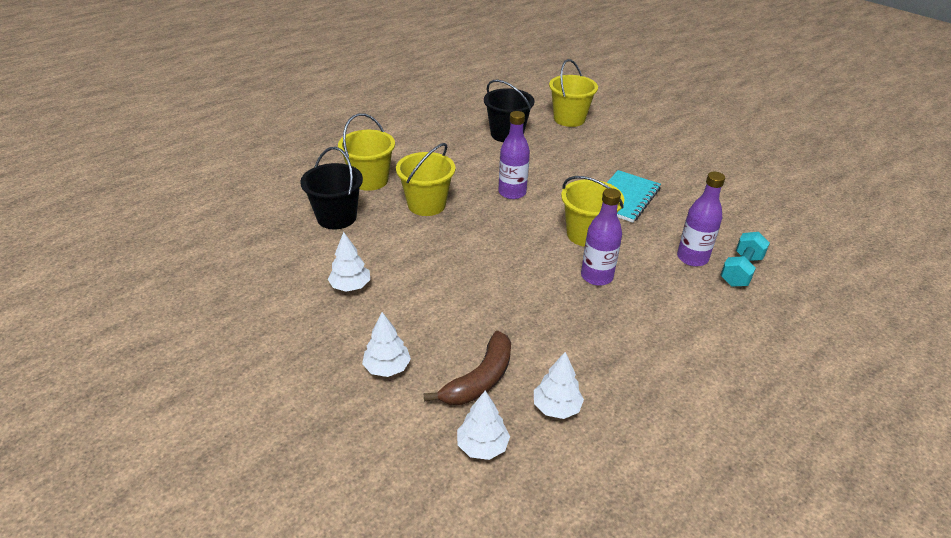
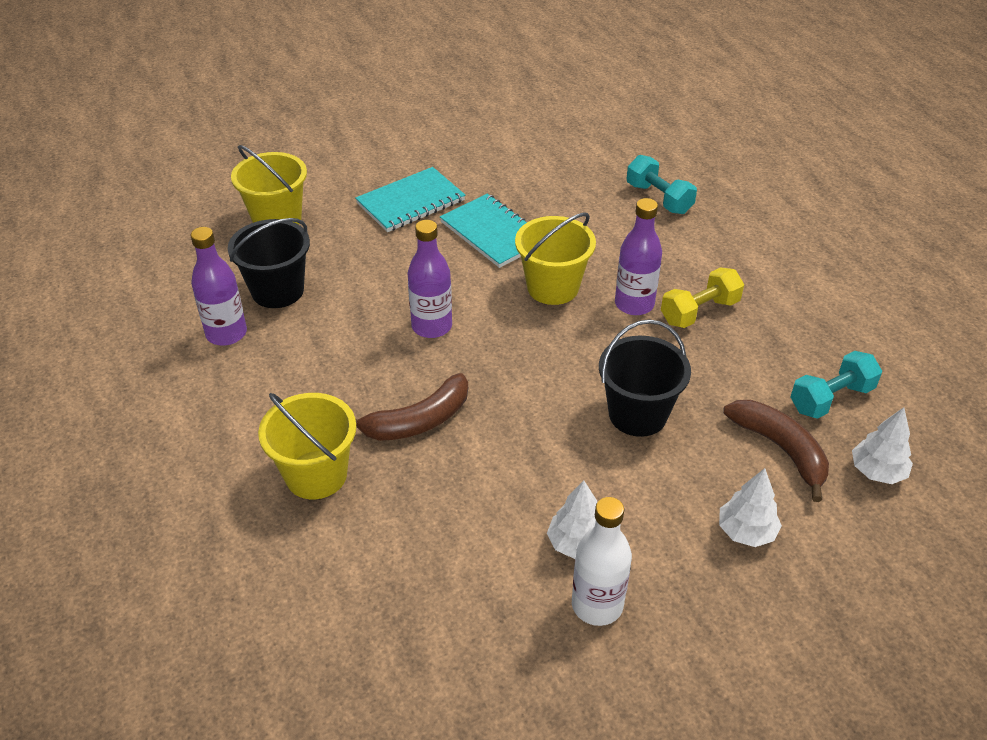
camera: 70 degrees left, 5 degrees up
black bucket [300,147,363,229] -> black bucket moved to [599,319,691,437]
yellow bucket [396,143,455,216] -> brown banana [356,373,468,441]
white tree [534,352,584,419] -> turquoise dumbbell [791,351,882,419]
purple bottle [677,172,725,266] -> purple bottle moved to [191,227,247,346]
none -> turquoise notebook [355,167,466,232]
none -> white bottle [572,497,632,626]
none -> yellow dumbbell [661,267,744,328]

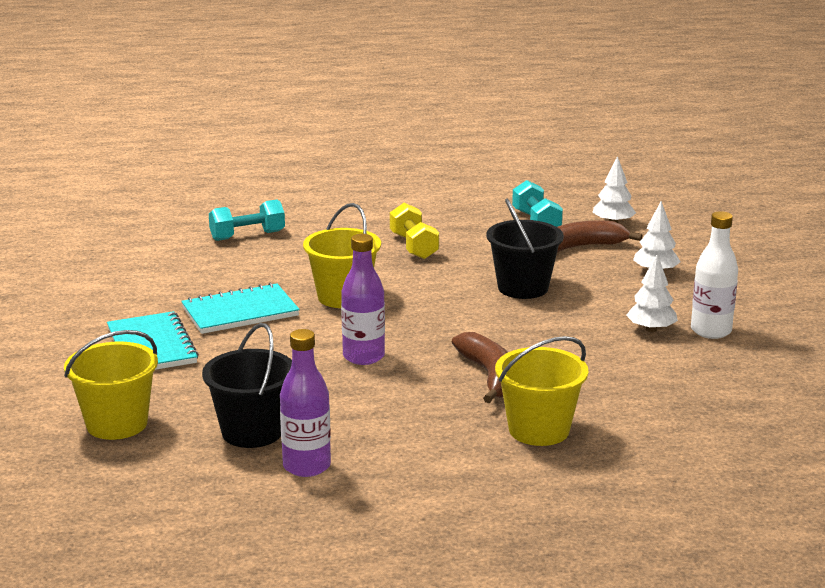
camera: 75 degrees left, 20 degrees down
purple bottle [615,198,662,315] -> none

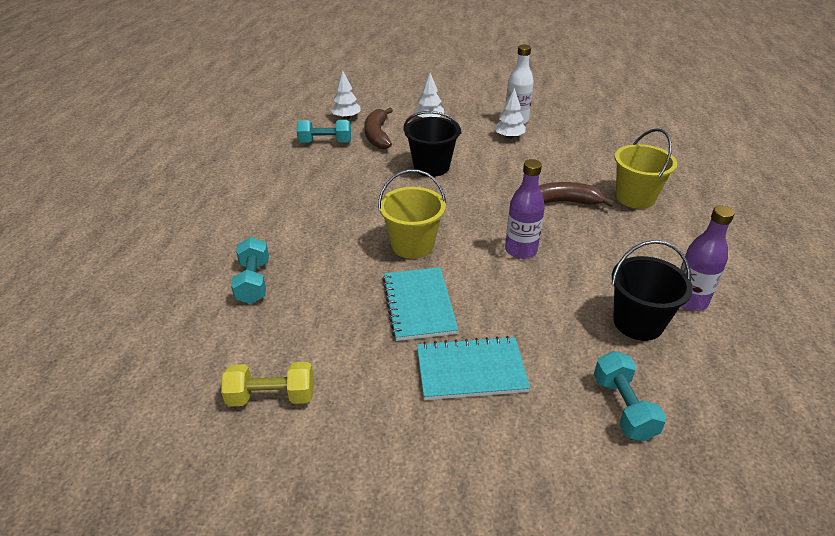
camera: 75 degrees left, 15 degrees up
yellow bucket [64,330,158,440] -> turquoise dumbbell [594,351,666,441]
yellow dumbbell [390,203,439,259] -> yellow dumbbell moved to [221,362,314,407]

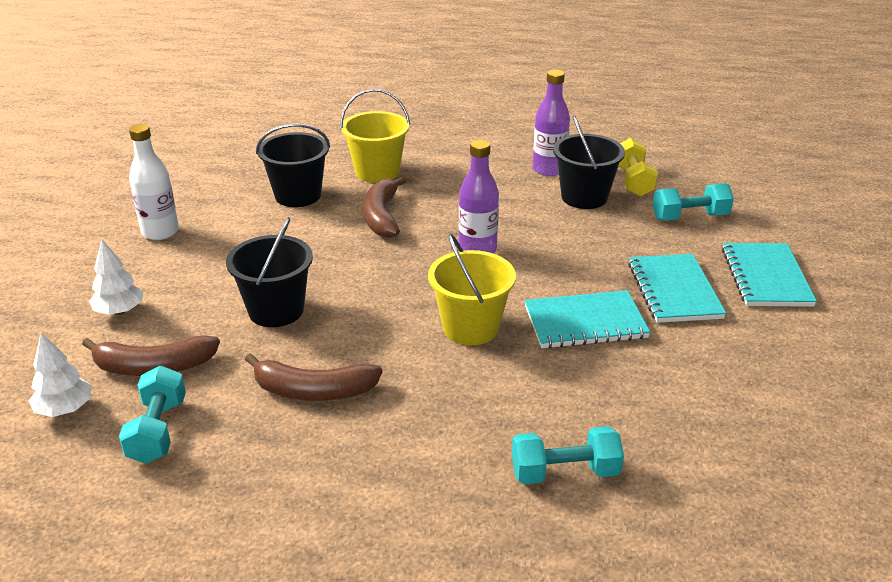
camera: 90 degrees left, 5 degrees down
yellow dumbbell [221,362,314,407] -> yellow dumbbell moved to [619,138,658,197]
white tree [494,88,526,139] -> none
none -> brown banana [245,353,382,401]
none -> black bucket [256,124,330,207]
none -> turquoise notebook [722,243,817,307]

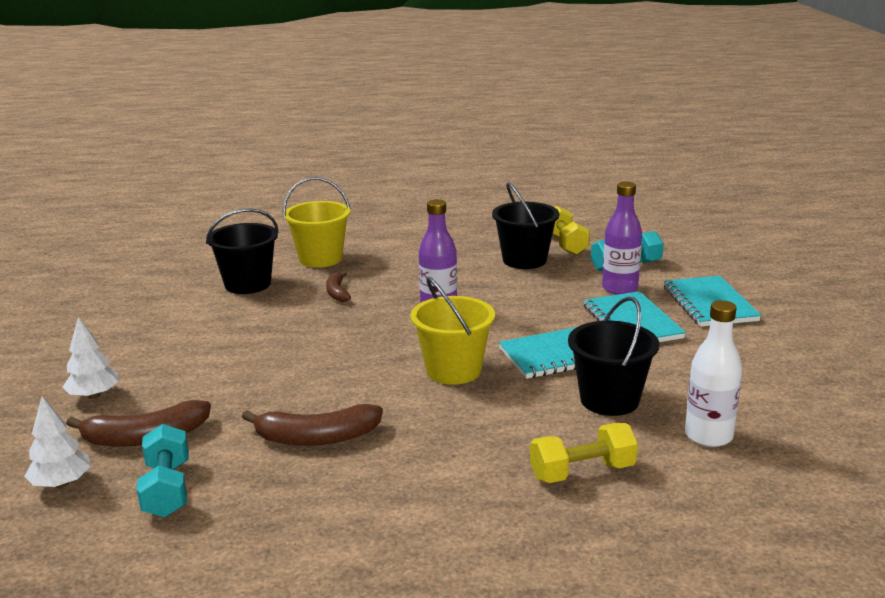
camera: 10 degrees left, 10 degrees down
white bottle [129,124,179,240] -> white bottle moved to [685,300,742,447]
black bucket [226,217,313,327] -> black bucket moved to [568,297,659,416]
brown banana [363,176,407,238] -> brown banana [326,271,351,302], size x0.59
turquoise dumbbell [512,426,624,484] -> yellow dumbbell [530,423,638,483]
purple bottle [533,69,570,176] -> purple bottle moved to [602,182,642,295]

